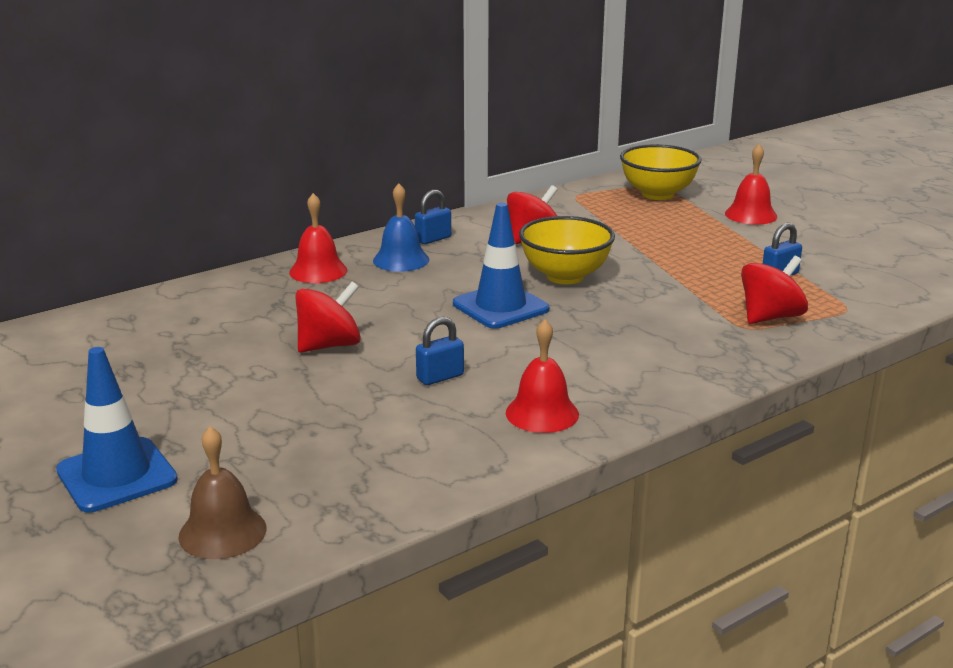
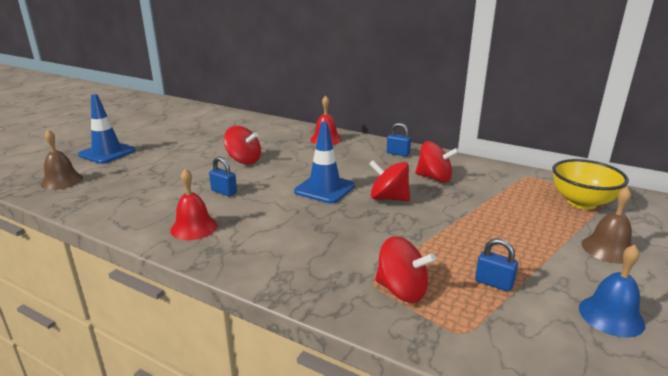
camera: 65 degrees right, 0 degrees up
blue bell [373,183,429,272] -> blue bell moved to [579,245,645,338]
yellow bowl [519,216,615,284] -> red spinning top [369,160,410,201]
red bell [725,144,777,225] -> brown bell [582,187,632,264]

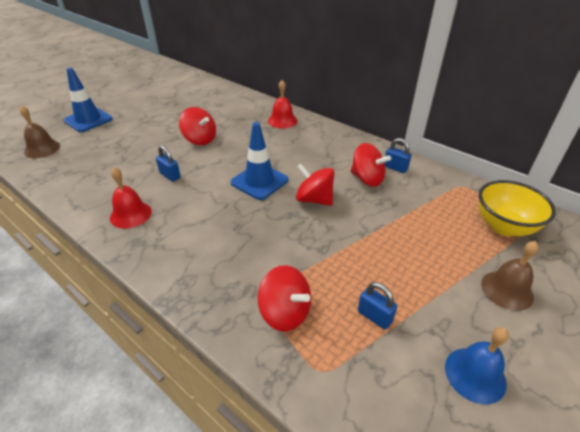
camera: 10 degrees right, 15 degrees up
blue padlock [387,123,411,157] -> blue padlock moved to [385,138,411,173]

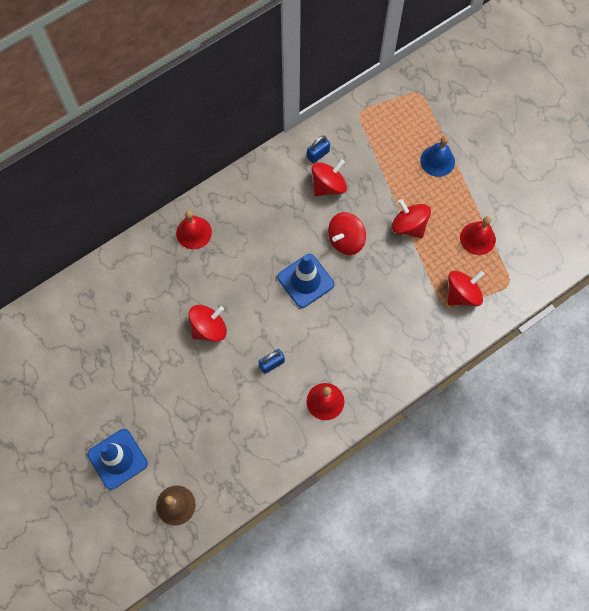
camera: 75 degrees left, 30 degrees up
blue padlock [358,282,397,329] -> red bell [460,216,496,255]
blue bell [445,327,509,404] -> blue bell moved to [420,136,455,177]
yellow bowl [479,180,556,236] -> none
brown bell [481,241,539,311] -> none
none -> red spinning top [392,199,431,238]

